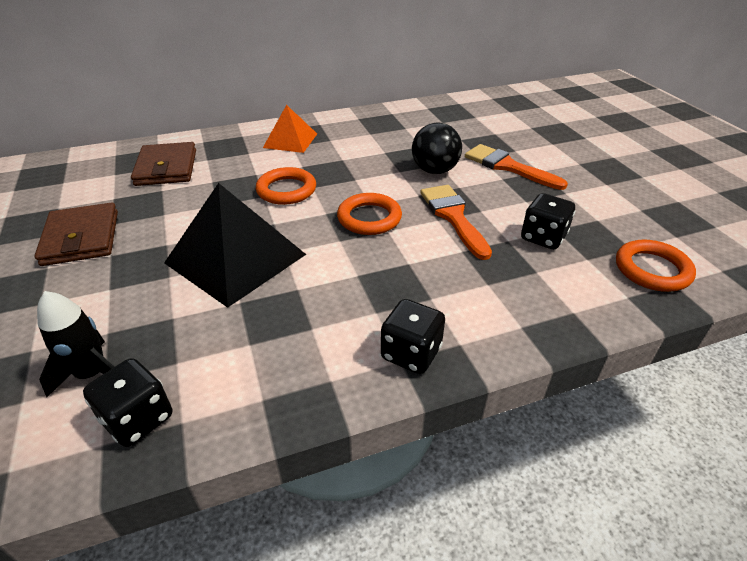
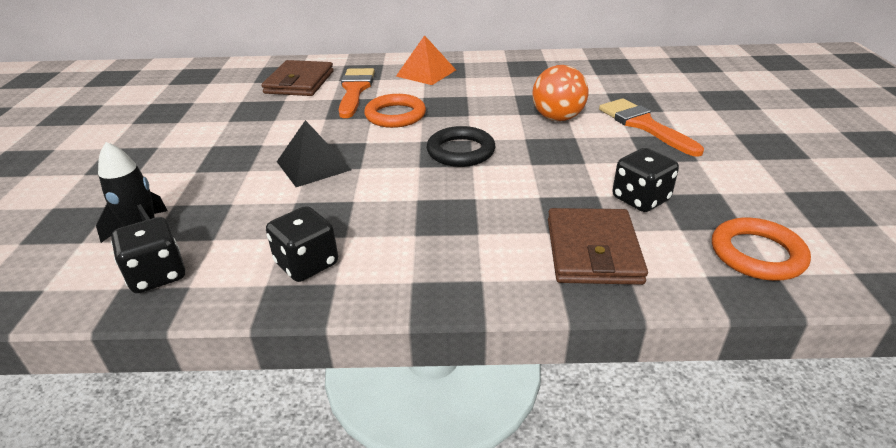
camera: 20 degrees right, 5 degrees down
brown wallet [34,203,118,266] -> brown wallet moved to [548,208,648,285]
black pyramid [164,183,306,308] -> black pyramid [277,120,352,187], size x0.59
orange ring [337,193,402,235] -> black ring [427,126,495,167]
black dice [381,299,445,374] -> black dice moved to [266,206,338,282]
black ball [412,122,462,174] -> orange ball [532,65,589,121]
orange brush [420,185,492,260] -> orange brush moved to [339,68,375,118]

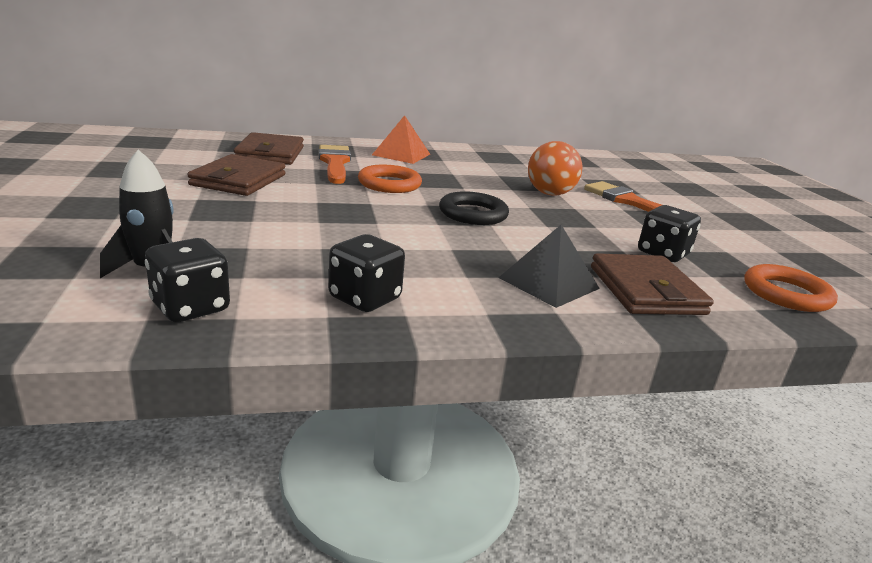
camera: 15 degrees left, 10 degrees down
black pyramid [277,120,352,187] -> black pyramid moved to [498,225,600,308]
none -> brown wallet [187,154,285,196]

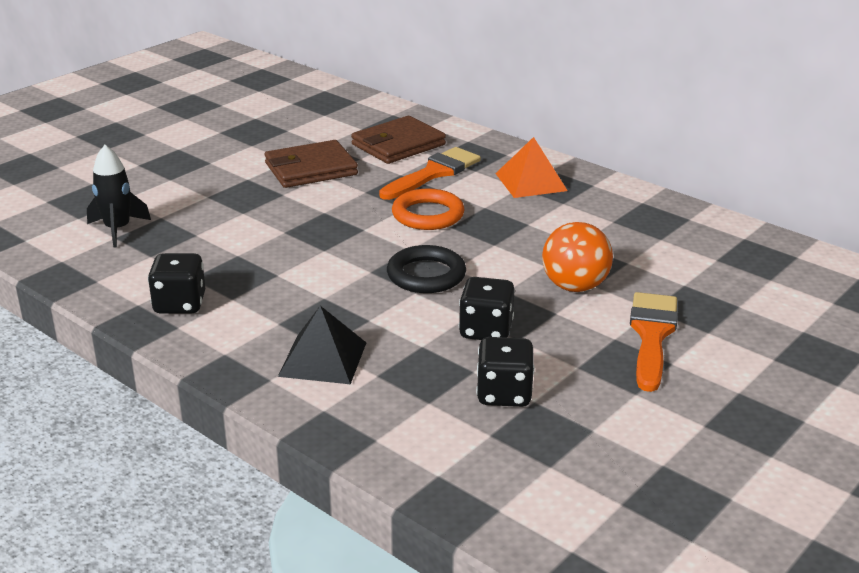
camera: 55 degrees right, 5 degrees up
black dice [145,238,230,322] -> black dice moved to [459,277,515,340]
brown wallet [591,253,714,315] -> none
orange ring [744,264,838,312] -> none

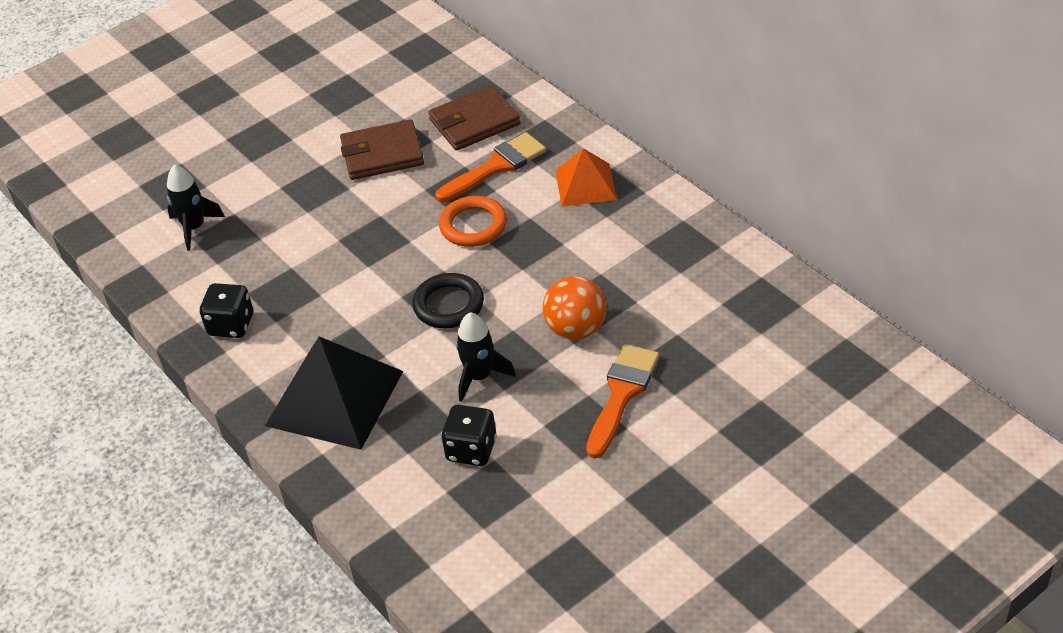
camera: 15 degrees right, 15 degrees up
black pyramid [278,306,366,384] -> black pyramid [265,336,403,450], size x1.70
black dice [459,277,515,340] -> black rocket [456,312,516,402]

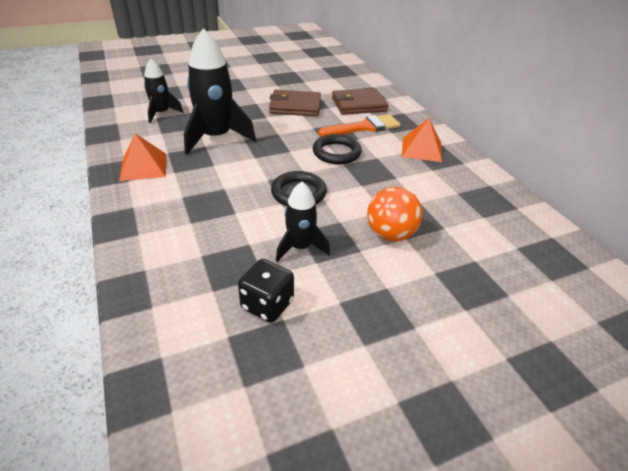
camera: 10 degrees right, 5 degrees down
black dice [200,283,253,338] -> orange pyramid [119,133,167,181]
black pyramid [265,336,403,450] -> none
orange ring [439,196,507,247] -> black ring [313,134,362,165]
orange brush [586,344,659,459] -> none
none -> black rocket [184,28,256,155]

